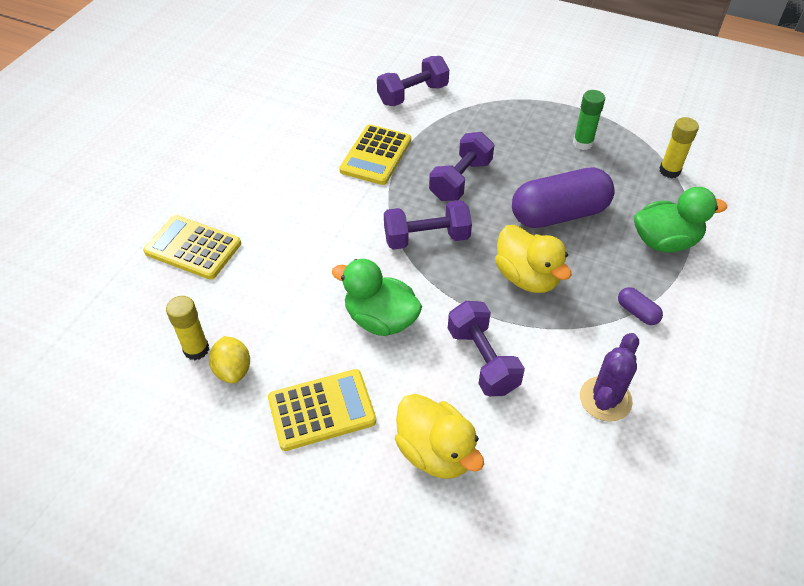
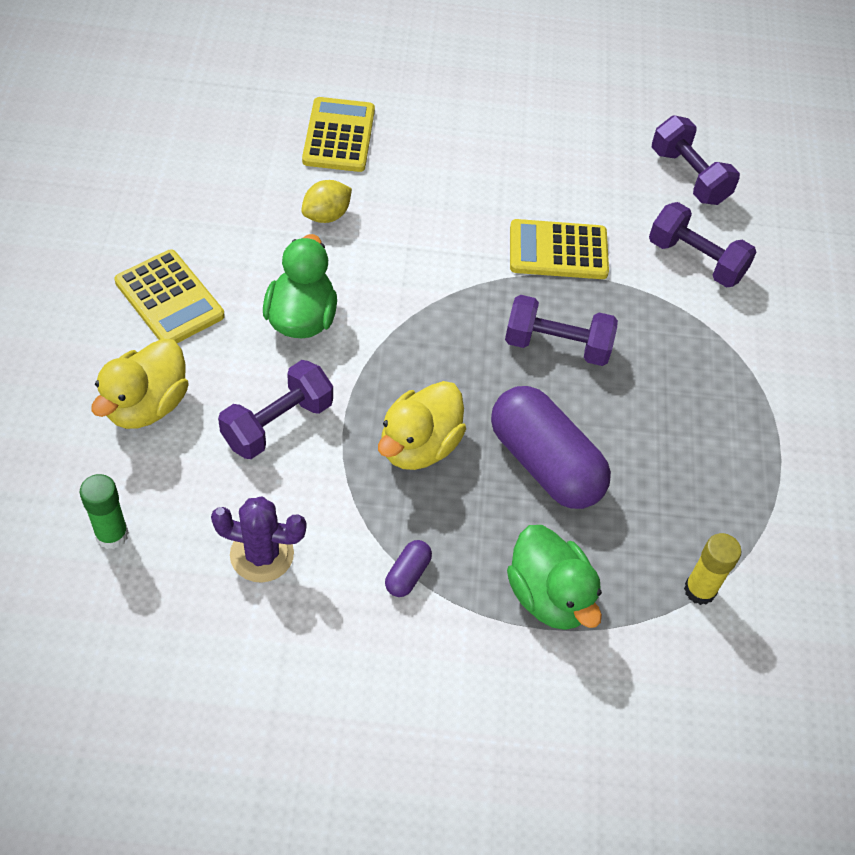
camera: 65 degrees right, 5 degrees up
yellow glue stick [166,296,209,360] -> none
yellow lemon [209,336,250,384] -> yellow lemon moved to [301,180,352,223]
purple dumbbell [384,200,472,250] -> purple dumbbell moved to [652,116,740,205]
green glue stick [573,90,605,150] -> green glue stick moved to [80,474,129,549]

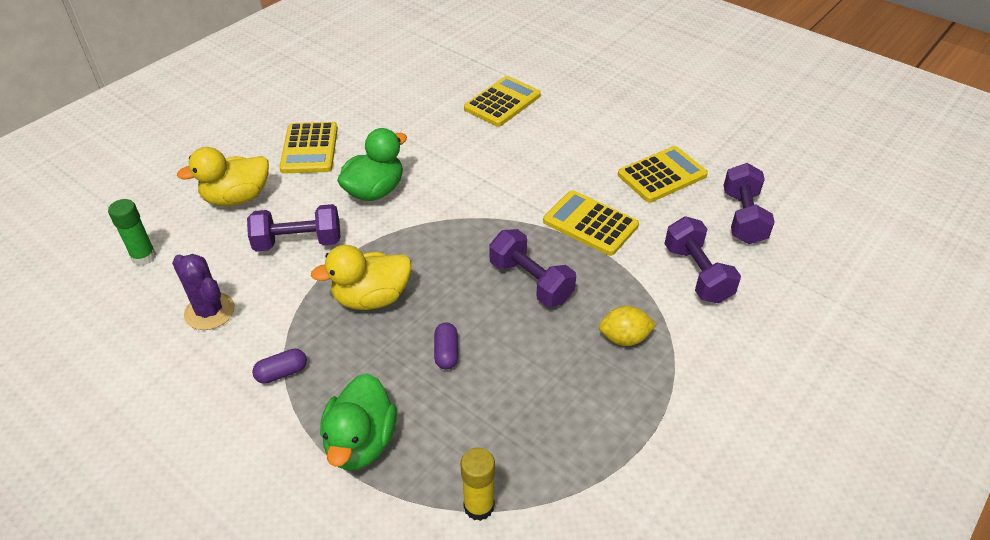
camera: 40 degrees right, 10 degrees down
yellow lemon [301,180,352,223] -> yellow lemon moved to [599,306,657,346]
purple capsule [491,386,611,509] -> purple capsule [434,322,458,369], size x0.42
none -> yellow calculator [618,146,708,203]

